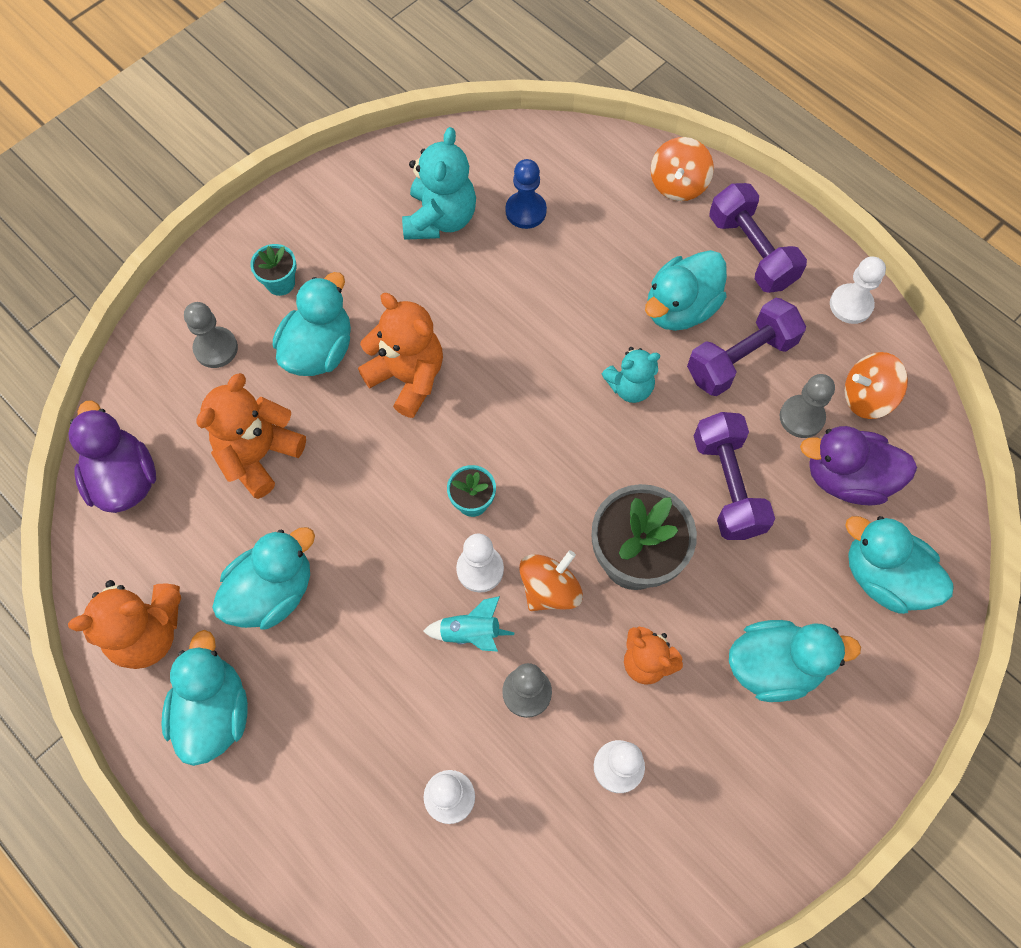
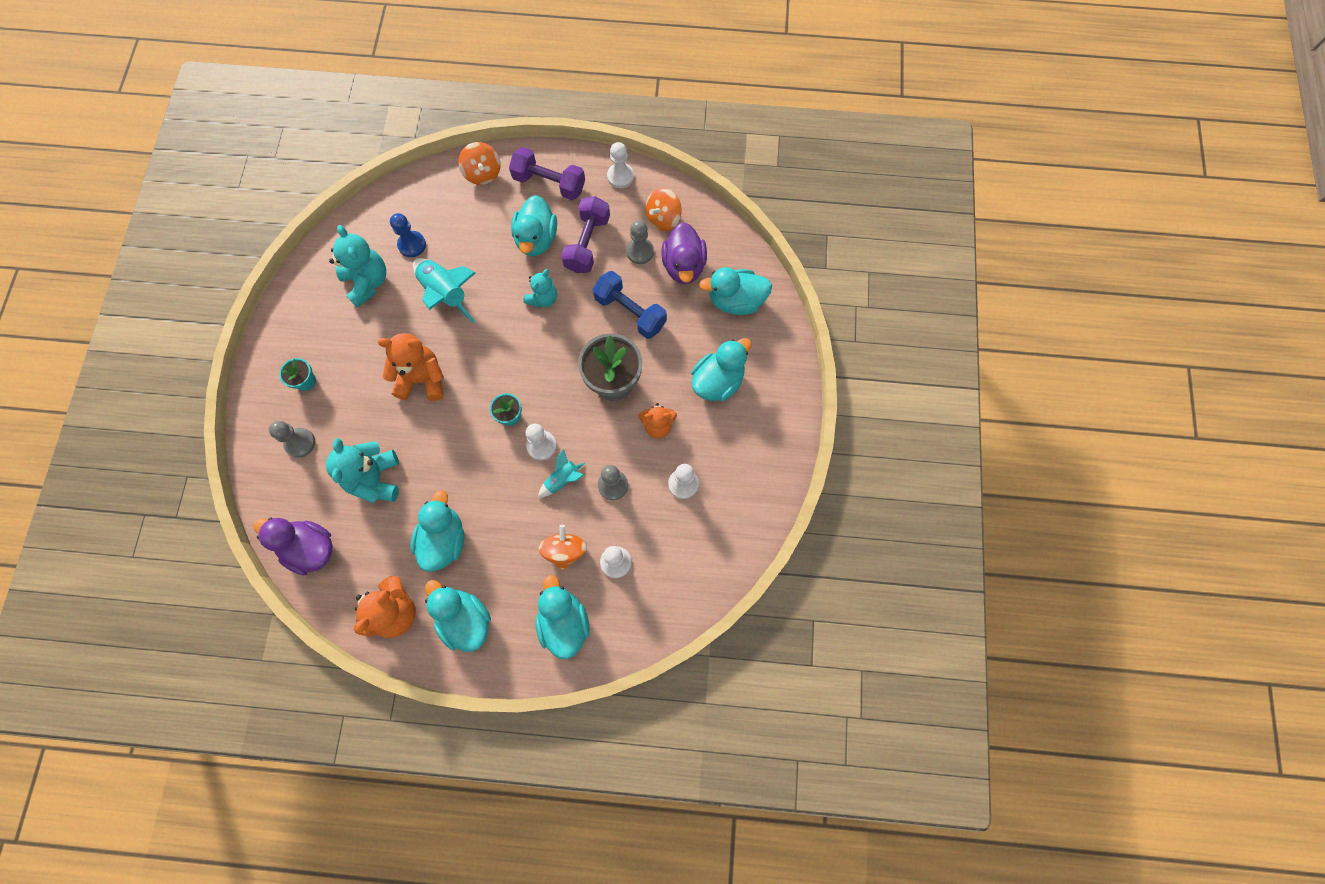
camera: 40 degrees left, 5 degrees up
orange teddy bear [196,373,306,499] -> turquoise teddy bear [326,438,399,503]
turquoise duck [273,272,351,376] -> turquoise duck moved to [535,575,590,659]
orange spinning top [519,550,583,611] -> orange spinning top moved to [538,525,587,571]
purple dumbbell [694,412,775,540] -> blue dumbbell [593,271,667,339]
purple duck [800,426,917,506] -> purple duck turned 60 degrees counterclockwise [661,222,707,284]
none -> turquoise rocket [413,258,475,323]

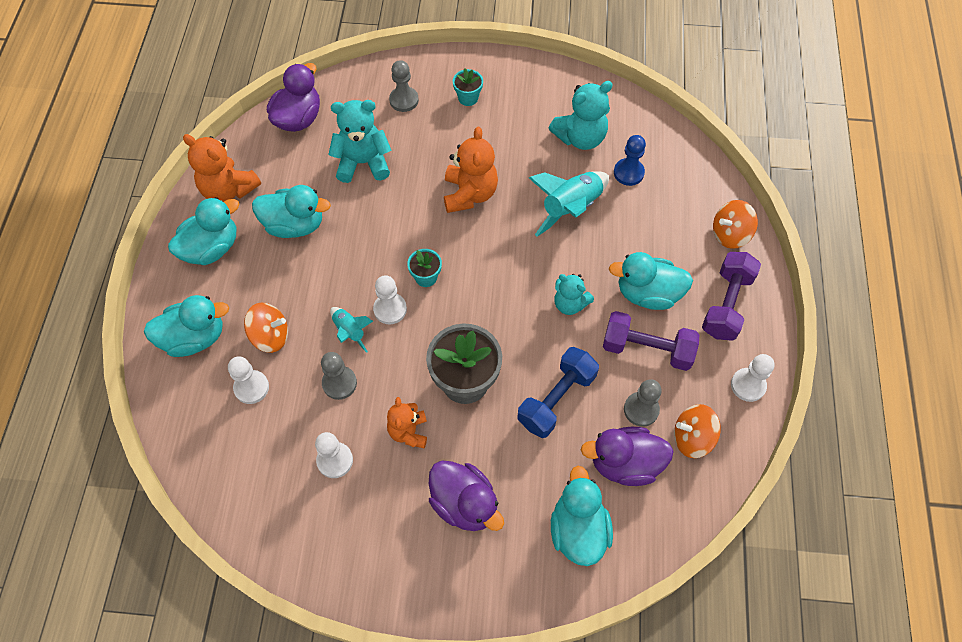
camera: 90 degrees right, 10 degrees down
orange spinning top [646,188,682,231] -> orange spinning top turned 45 degrees counterclockwise [674,404,721,458]
turquoise duck [691,338,752,401] -> purple duck [429,460,504,531]

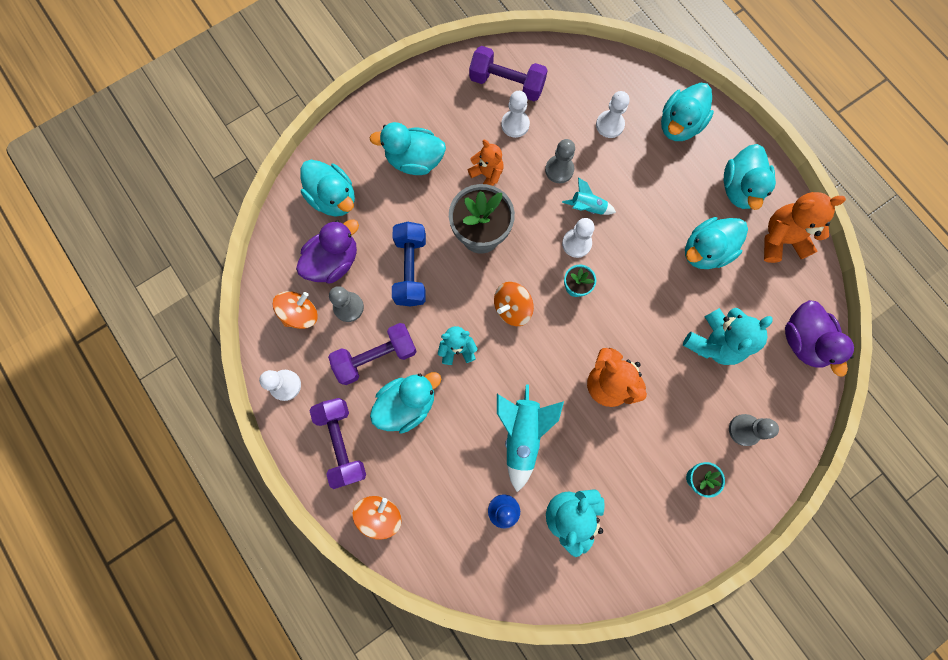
camera: 140 degrees right, 15 degrees up
orange spinning top [244,303,288,353] -> orange spinning top moved to [494,282,534,326]
purple duck [429,460,504,531] -> turquoise duck [370,122,446,175]
none -> purple dumbbell [469,46,548,101]

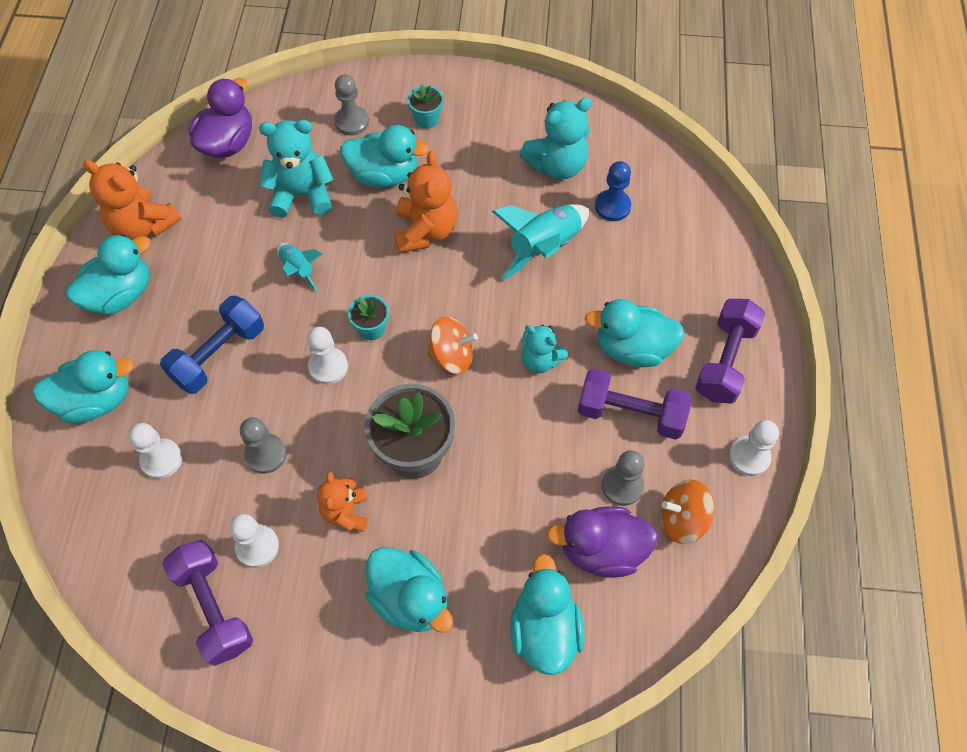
camera: 140 degrees left, 15 degrees down
orange spinning top [353,496,401,540] -> none
blue dumbbell [392,222,426,307] -> blue dumbbell moved to [160,295,264,394]
turquoise rocket [562,178,616,215] -> turquoise rocket moved to [277,243,322,291]
turquoise duck [685,217,748,269] -> turquoise duck moved to [340,125,430,187]

